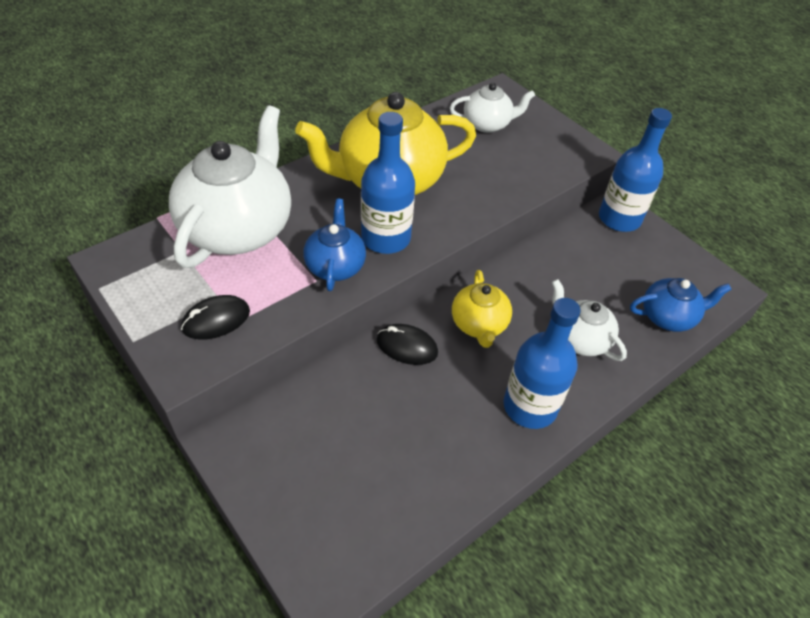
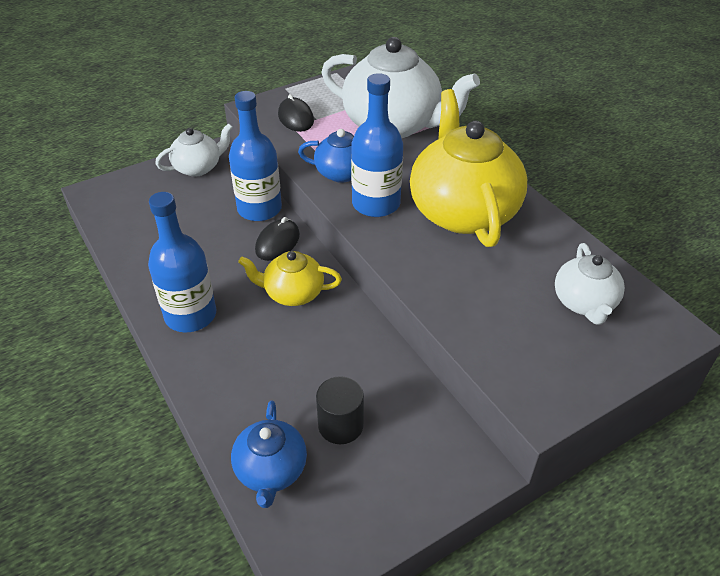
camera: 100 degrees right, 5 degrees down
white teapot [552,279,627,361] -> white teapot moved to [155,123,233,177]
blue bottle [599,108,672,232] -> blue bottle moved to [229,91,282,221]
none -> black cylinder [316,376,364,444]

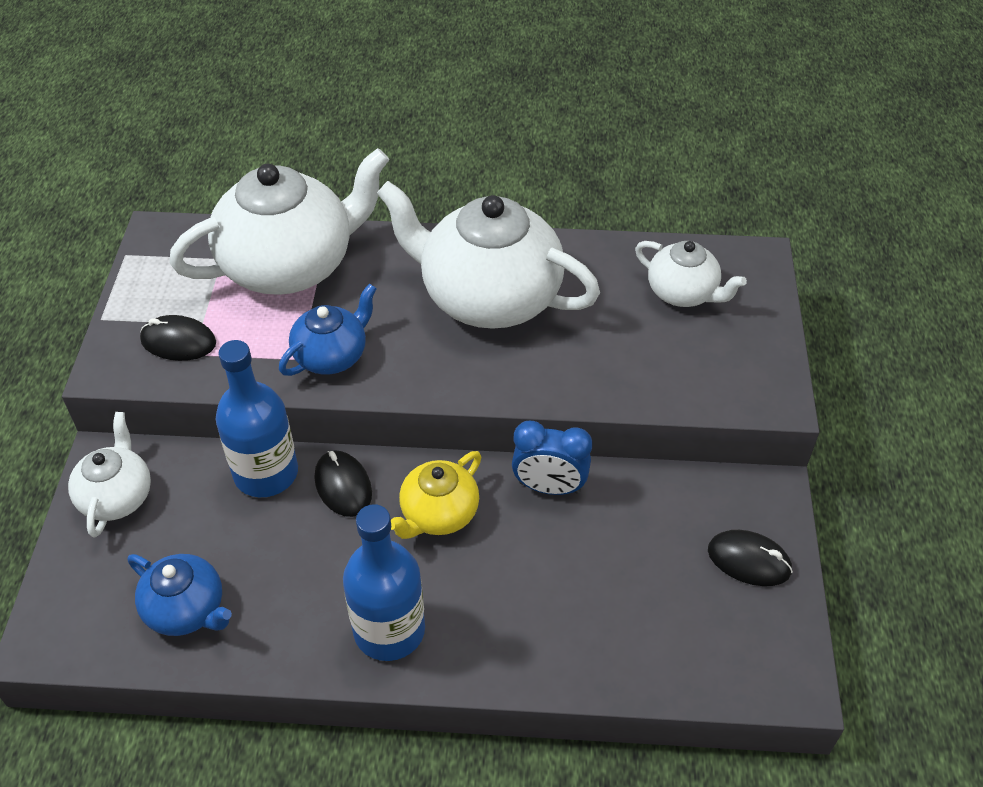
camera: 55 degrees left, 5 degrees up
blue teapot [231,401,307,508] -> blue teapot moved to [128,554,232,636]
black cylinder [316,376,364,444] -> none
blue bottle [351,73,403,217] -> none
yellow teapot [410,89,527,247] -> white teapot [377,181,600,329]
none -> blue clock [512,421,592,495]
none -> black mouse [708,530,793,586]

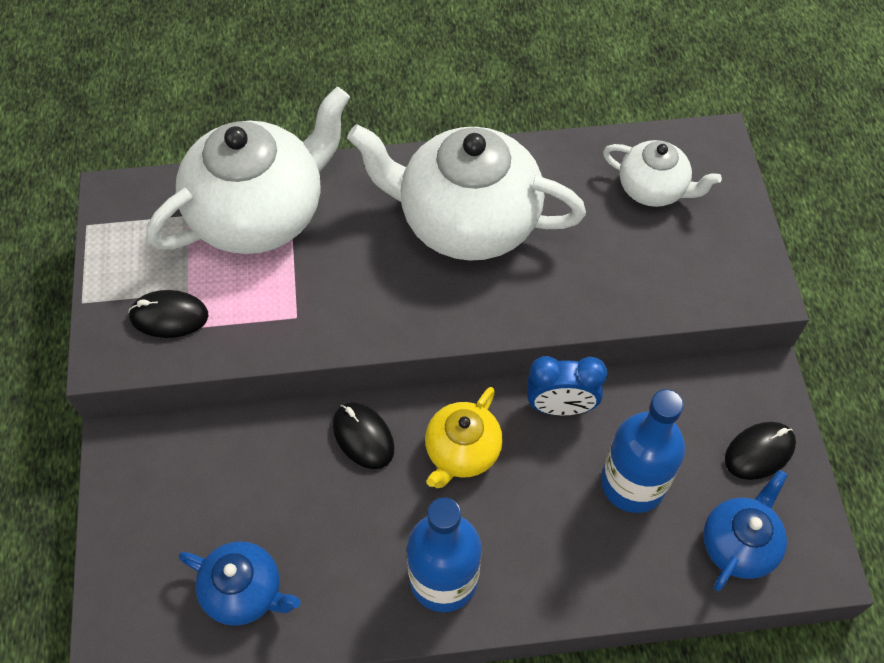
camera: 10 degrees left, 10 degrees up
white teapot [68,412,151,537] -> none
blue bottle [216,340,298,497] -> blue bottle moved to [601,389,685,513]
blue teapot [279,284,377,376] -> blue teapot moved to [703,470,787,591]
black mouse [708,530,793,586] -> black mouse turned 45 degrees counterclockwise [725,422,796,480]

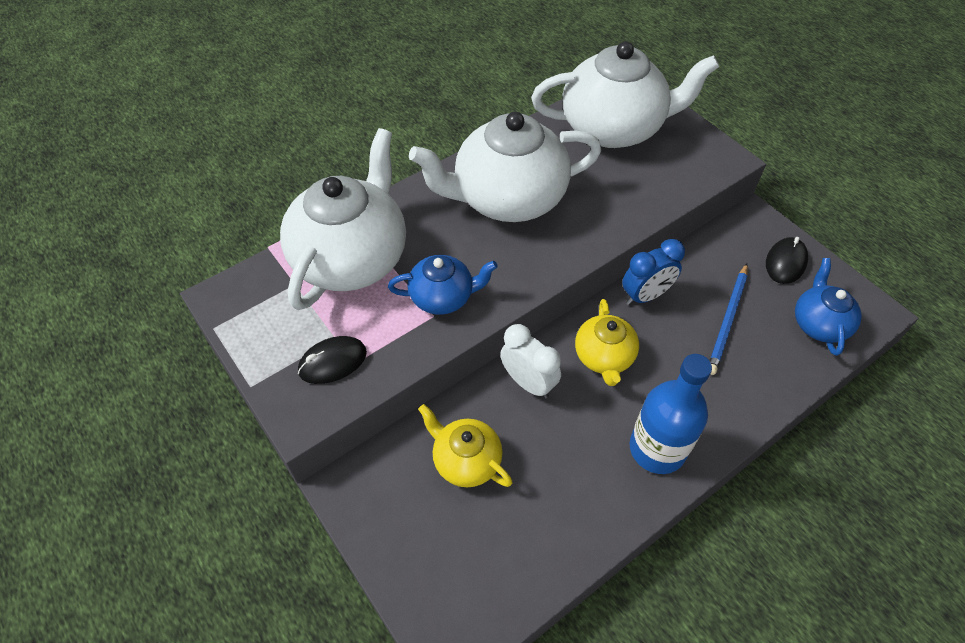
camera: 30 degrees left, 5 degrees down
blue teapot [179,541,300,626] -> blue teapot moved to [388,255,498,315]
black mouse [333,403,395,469] -> white clock [500,324,561,399]
blue bottle [601,389,685,513] -> blue pencil [709,263,748,375]
white teapot [603,140,722,207] -> white teapot [531,41,719,148], size x1.93
none -> yellow teapot [418,404,513,487]

